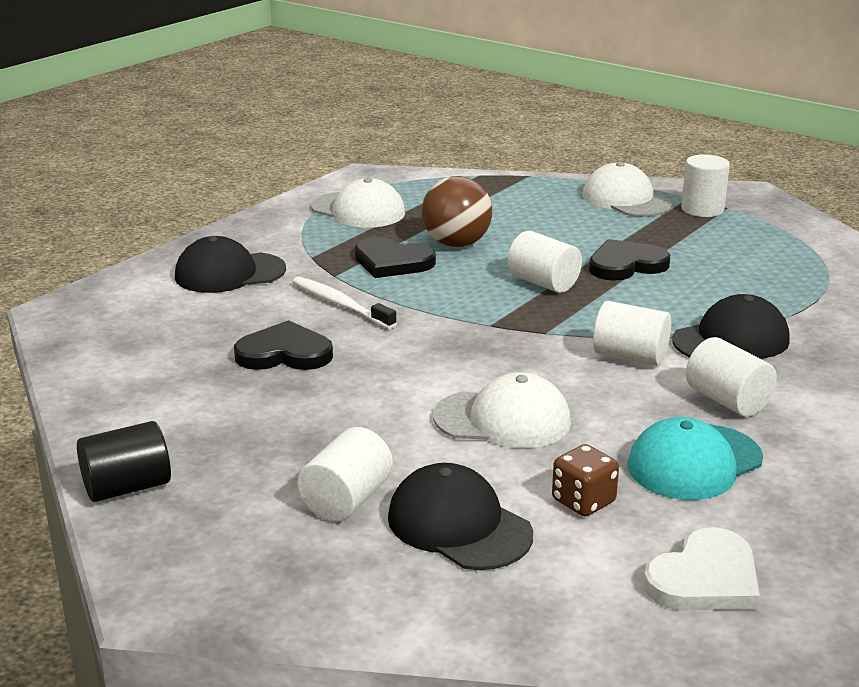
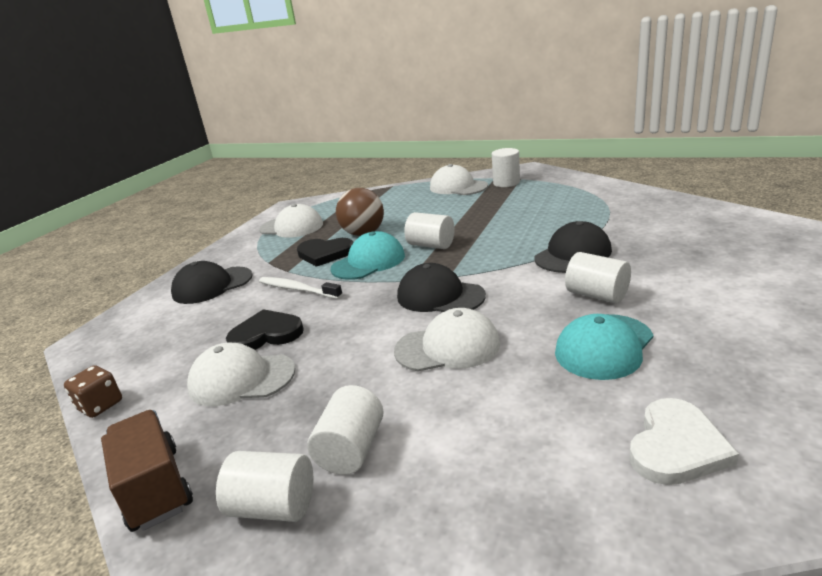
camera: 10 degrees left, 0 degrees up
black cylinder [77,421,171,502] -> brown truck [101,410,193,532]
black cap [388,463,533,570] -> black cap moved to [397,263,486,312]
brown dice [552,444,619,516] -> brown dice moved to [64,365,122,418]
black heart [589,239,670,281] -> none
white cylinder [593,301,671,366] -> white cylinder moved to [216,451,313,522]
none -> white cap [187,343,295,406]
none -> turquoise cap [330,231,405,280]

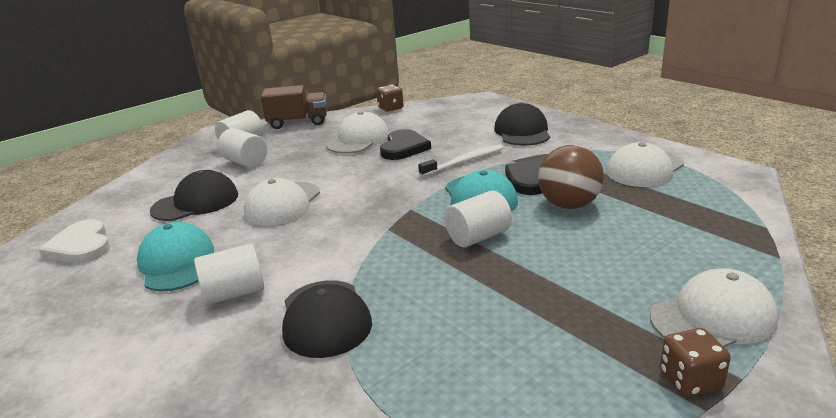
camera: 115 degrees right, 0 degrees up
black cap [397,263,486,312] -> black cap moved to [150,170,238,221]
white cylinder [492,148,520,187] -> brown dice [660,328,731,397]

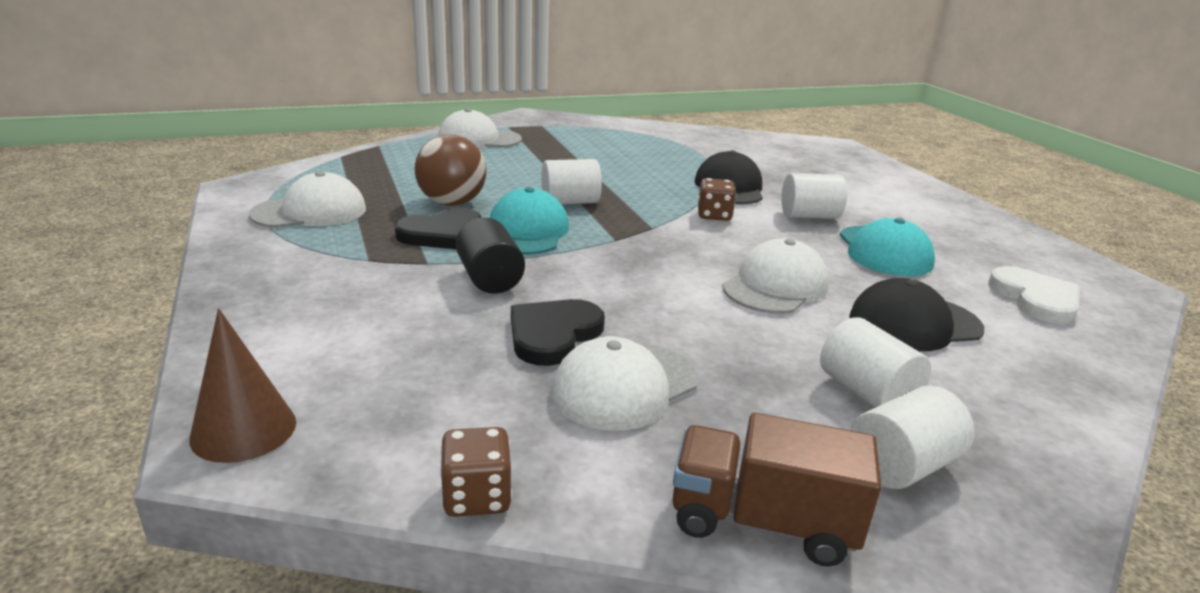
camera: 165 degrees left, 0 degrees up
white toothbrush [418,144,503,177] -> black cylinder [456,217,525,294]
black cap [494,102,550,146] -> none
brown dice [660,328,731,397] -> brown dice moved to [698,178,736,221]
none -> brown cone [189,309,296,463]

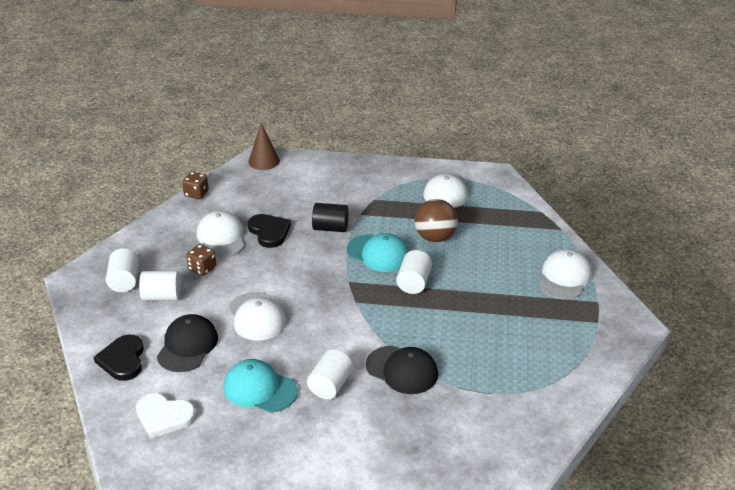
camera: 120 degrees right, 10 degrees up
black heart [395,207,482,249] -> black heart moved to [94,334,144,381]
brown truck [672,413,881,567] -> none
brown dice [698,178,736,221] -> brown dice moved to [186,244,216,276]

